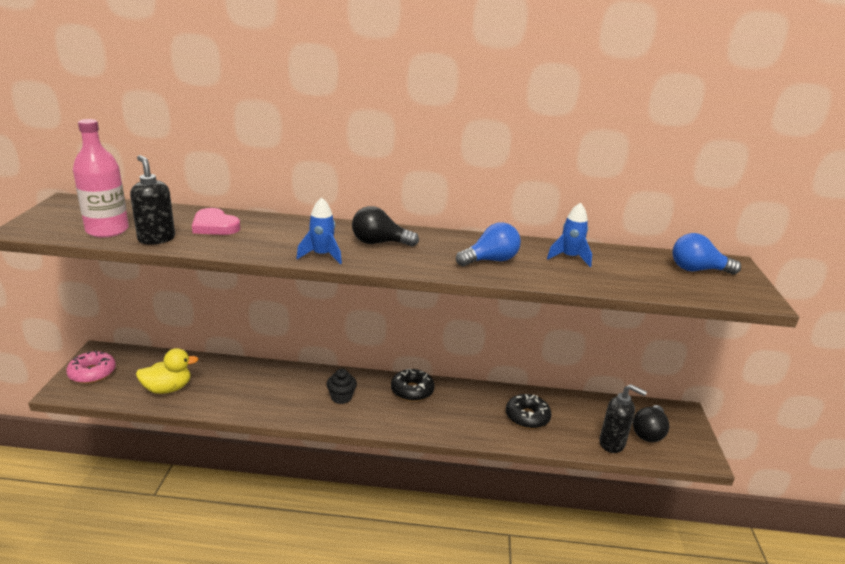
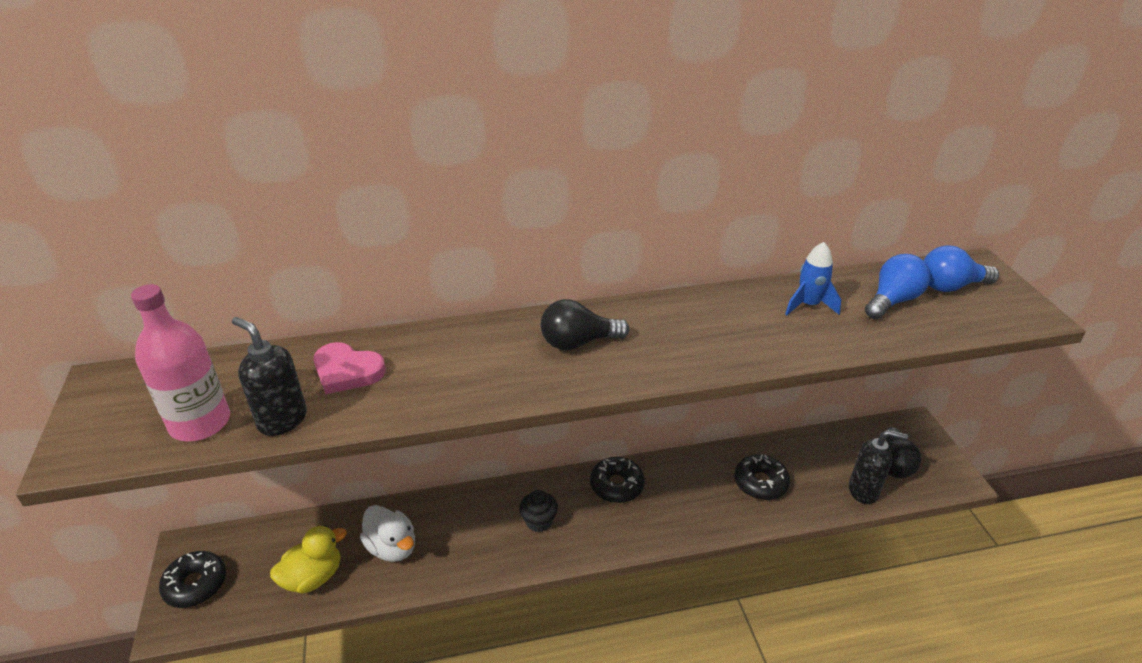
camera: 15 degrees left, 10 degrees up
pink donut [66,351,116,384] -> black donut [159,551,226,608]
blue rocket [296,197,342,264] -> none
blue light bulb [456,222,521,266] -> blue light bulb moved to [865,254,930,319]
none -> white duck [360,505,415,562]

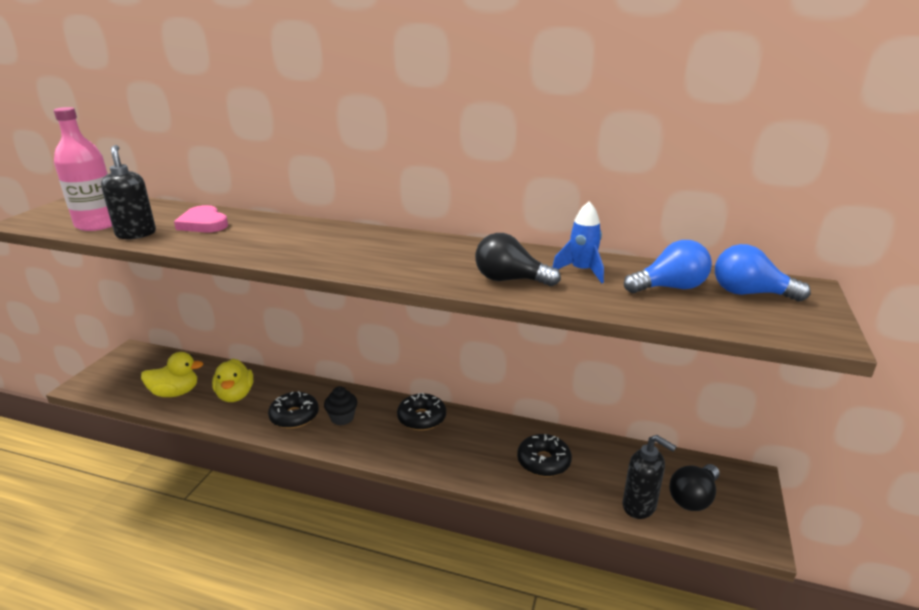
camera: 30 degrees right, 10 degrees down
black donut [159,551,226,608] -> black donut moved to [268,391,319,429]
white duck [360,505,415,562] -> yellow duck [212,359,253,402]
black light bulb [541,299,629,350] -> black light bulb moved to [475,233,561,286]

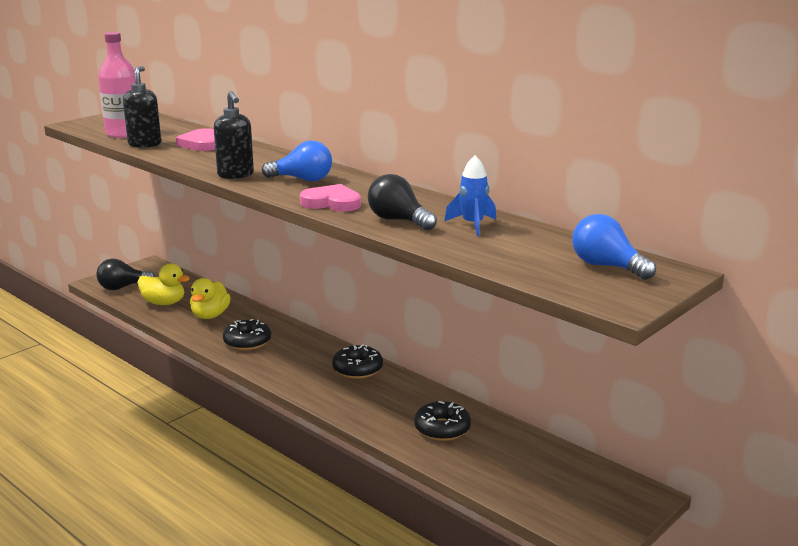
camera: 25 degrees right, 5 degrees down
black cupcake [324,386,357,426] -> none
black soap dispenser [623,435,677,519] -> black soap dispenser moved to [214,91,254,179]
blue light bulb [624,240,712,293] -> blue light bulb moved to [262,140,332,181]
black light bulb [669,464,720,511] -> black light bulb moved to [96,259,156,290]
none -> pink heart [300,184,361,212]

